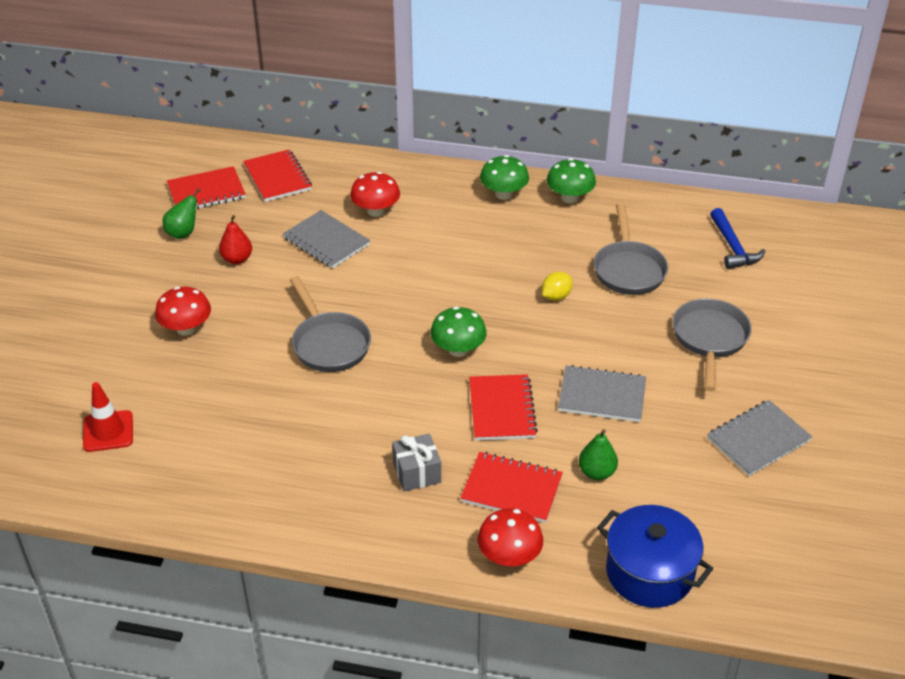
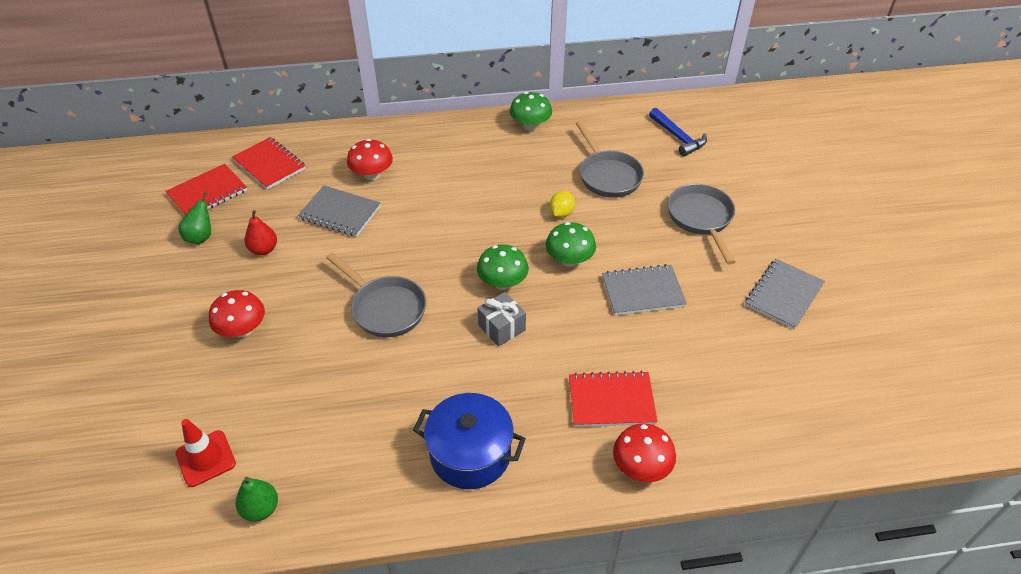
camera: 20 degrees left, 5 degrees up
grey gift [392,433,441,491] -> grey gift moved to [477,292,526,347]
red notebook [469,374,538,440] -> none
green mushroom [480,155,529,200] -> green mushroom moved to [546,222,596,267]
green pear [579,429,618,480] -> green pear moved to [236,477,278,522]
blue pot [597,505,713,608] -> blue pot moved to [413,393,526,489]

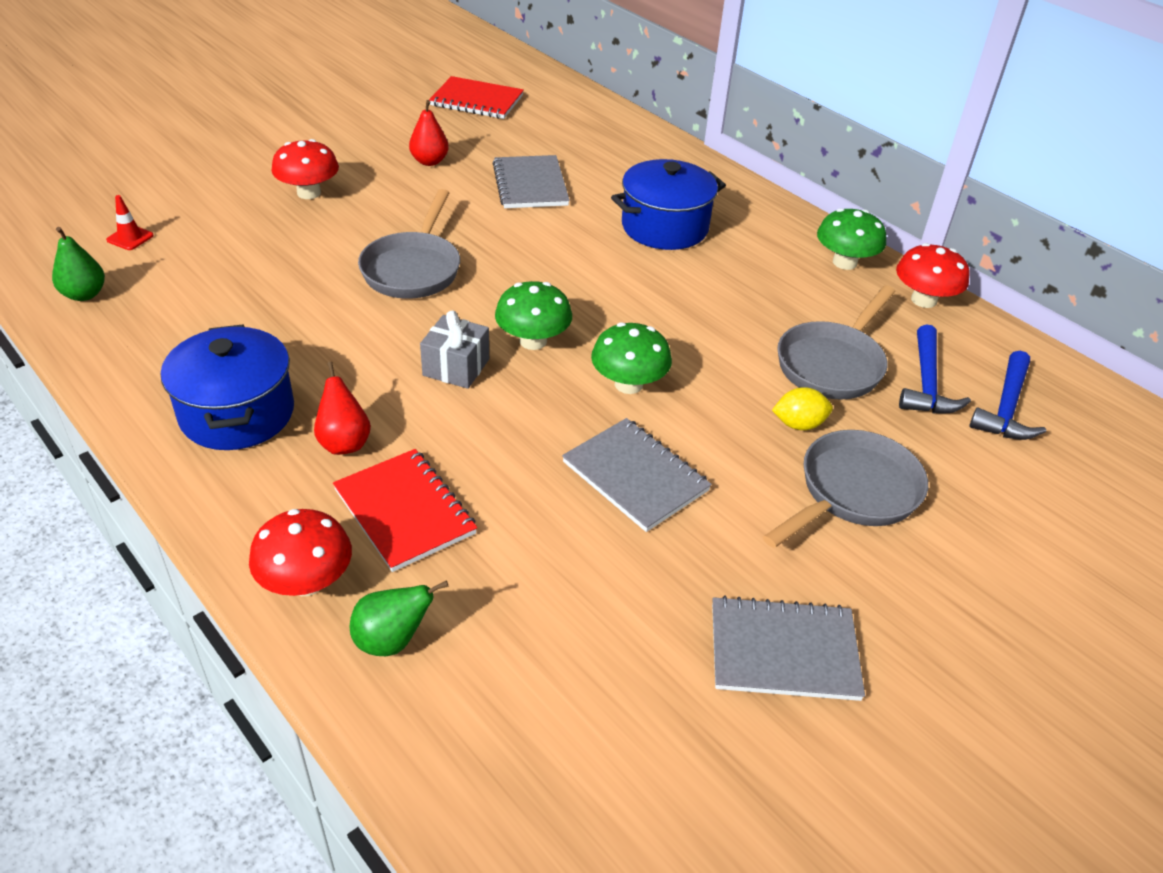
camera: 55 degrees right, 5 degrees down
red traffic cone [176,419,236,487] -> red traffic cone [106,195,154,250], size x0.61
green pear [178,192,211,244] -> green pear moved to [349,580,449,656]
red notebook [232,137,306,190] -> none
red mushroom [347,139,393,180] -> red mushroom moved to [896,243,970,308]
yellow lemon [550,191,575,218] -> yellow lemon moved to [772,387,833,430]
none -> red pear [314,362,371,455]
none -> blue pot [611,159,726,250]
none -> blue hammer [899,324,971,413]

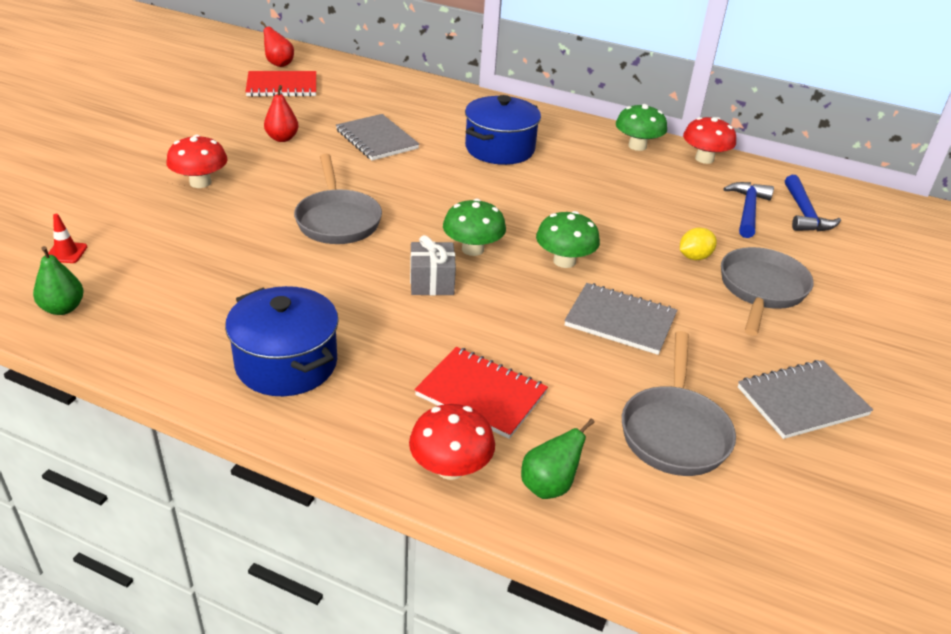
camera: 25 degrees left, 5 degrees down
red pear [314,362,371,455] -> red pear moved to [261,21,294,67]
grey pan [777,285,895,400] -> grey pan moved to [622,331,736,476]
blue hammer [899,324,971,413] -> blue hammer turned 150 degrees counterclockwise [723,182,774,238]

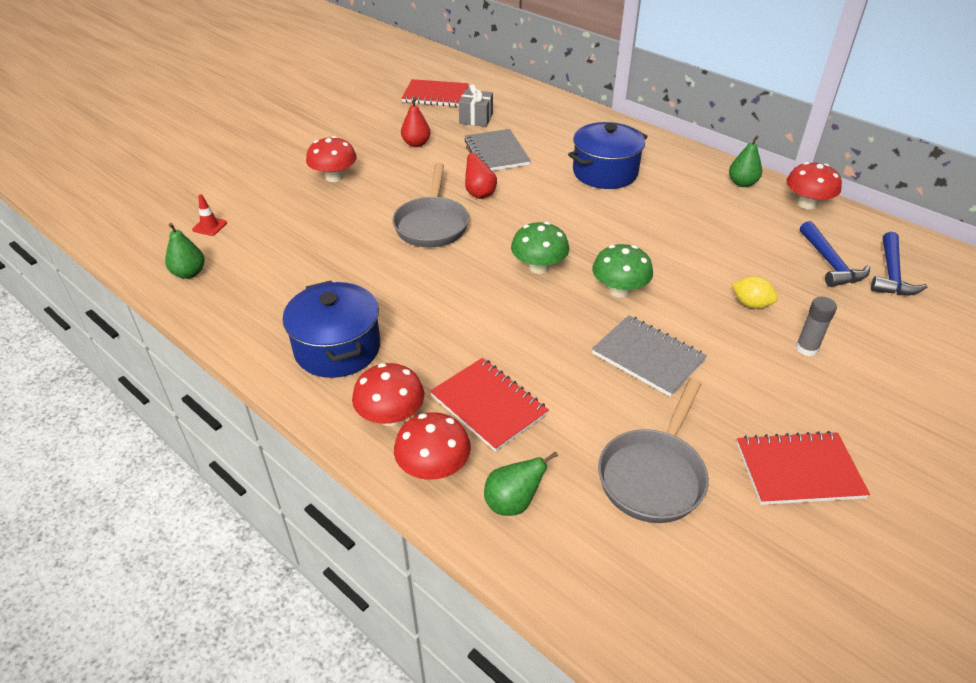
camera: 20 degrees right, 5 degrees up
red pear [261,21,294,67] -> red pear moved to [465,146,497,199]
grey gift [410,235,456,295] -> grey gift moved to [459,84,493,127]
green mushroom [616,104,667,151] -> green pear [729,135,762,187]
yellow lemon [680,228,717,260] -> yellow lemon turned 45 degrees clockwise [732,276,778,309]
grey pan [721,247,814,336] -> grey glue stick [796,297,837,356]
blue hammer [723,182,774,238] -> blue hammer turned 135 degrees clockwise [800,221,870,287]
grey notebook [738,360,873,439] -> red notebook [737,431,870,505]
none -> red mushroom [352,363,424,426]

